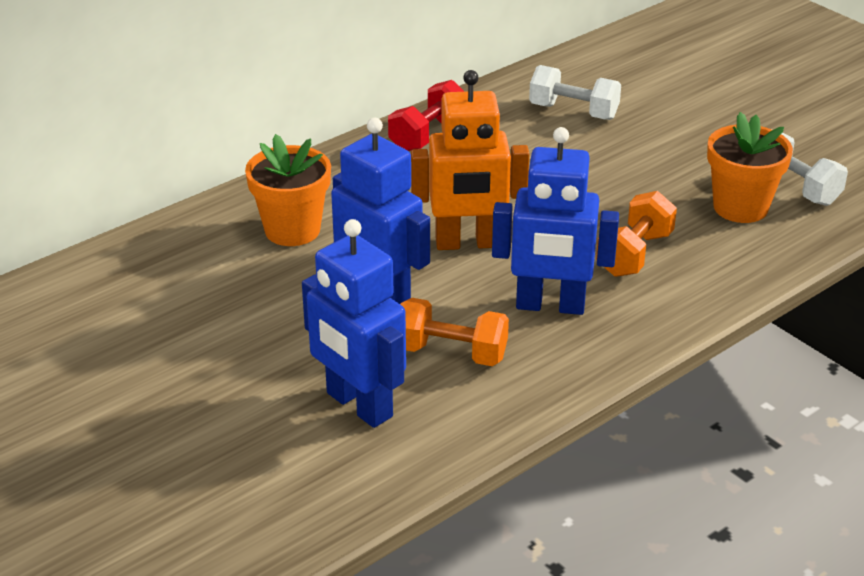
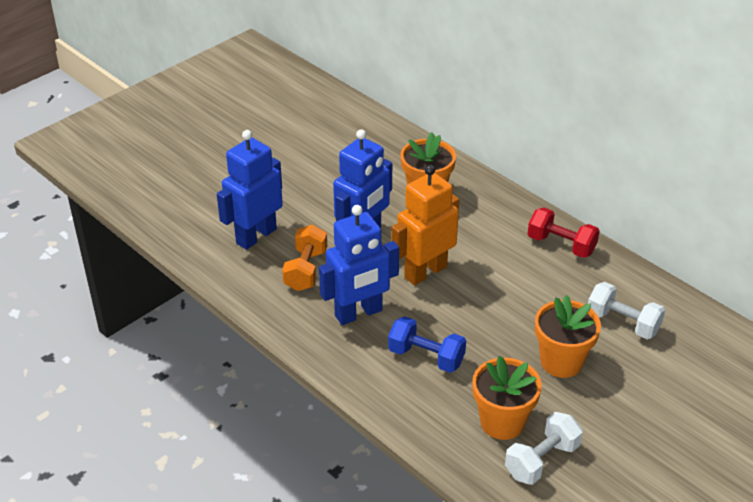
camera: 85 degrees right, 5 degrees up
orange robot [411,70,529,250] -> orange robot turned 60 degrees clockwise [391,165,459,286]
blue robot [492,127,619,315] -> blue robot turned 120 degrees counterclockwise [319,205,399,325]
white dumbbell [529,65,621,120] -> white dumbbell turned 75 degrees counterclockwise [588,282,665,339]
orange dumbbell [596,191,677,277] -> blue dumbbell [388,316,466,373]
none -> orange flower pot [535,295,601,378]

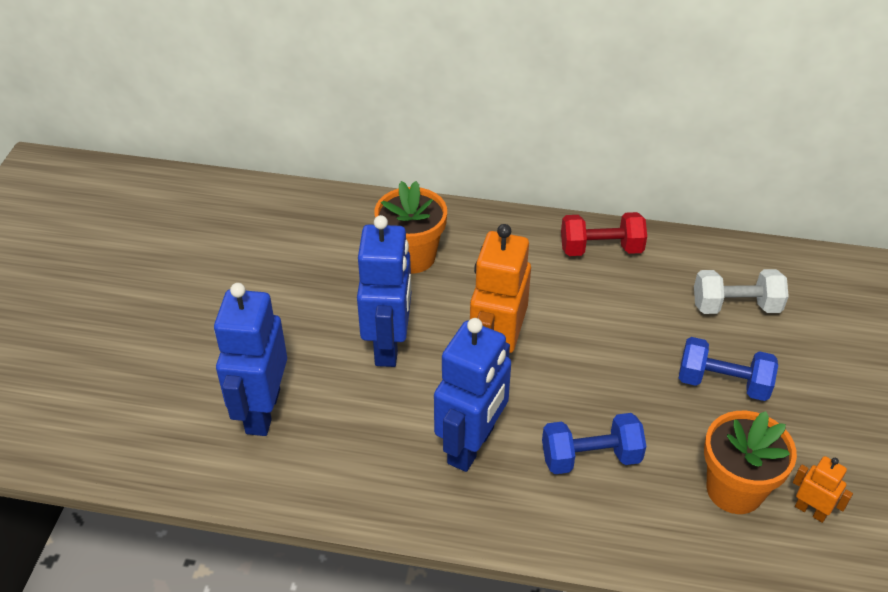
camera: 35 degrees left, 5 degrees up
orange dumbbell [282,225,327,291] -> none
white dumbbell [505,412,583,485] -> orange robot [793,456,853,523]
orange flower pot [535,295,601,378] -> blue dumbbell [679,337,778,401]

